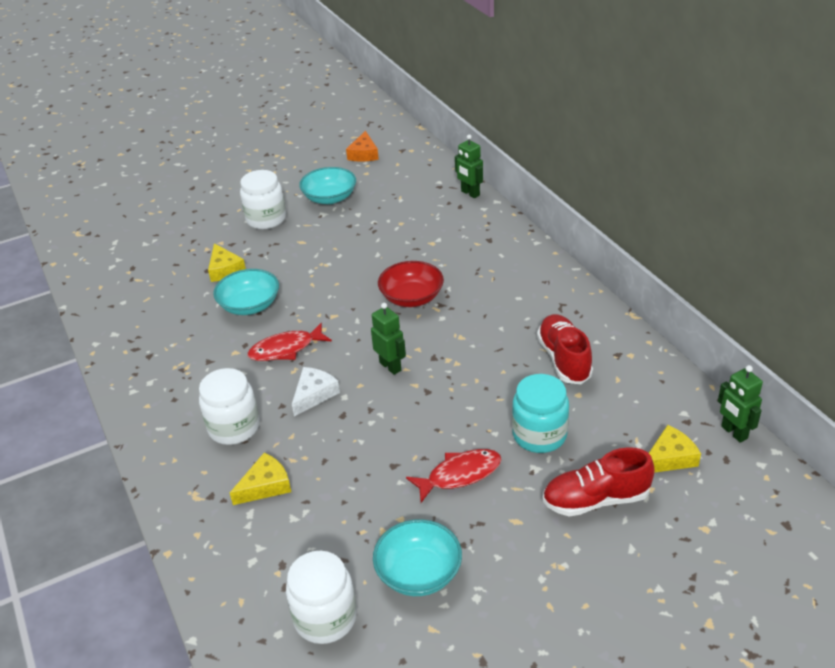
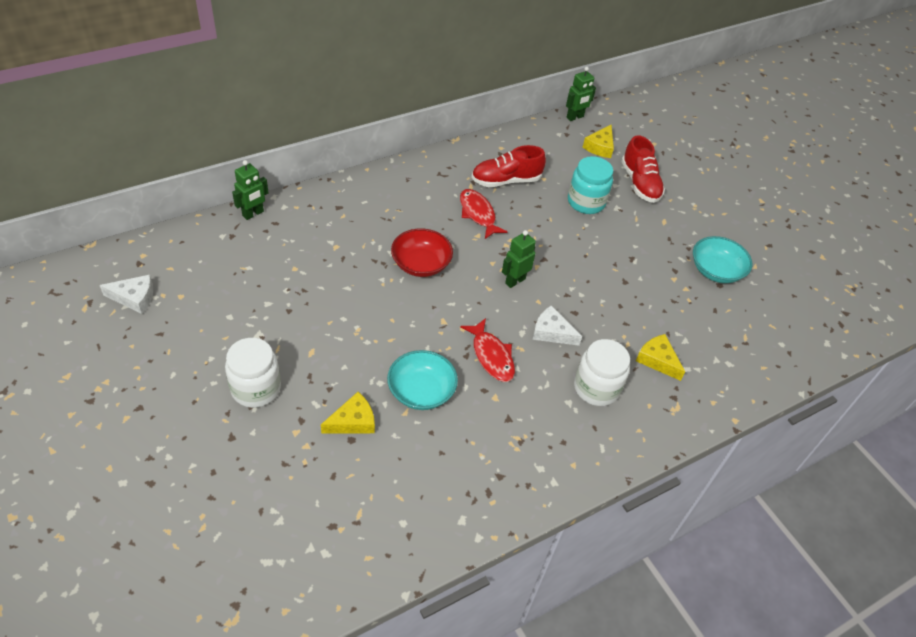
camera: 100 degrees left, 10 degrees up
white jar [286,551,357,644] -> none
turquoise bowl [299,167,356,204] -> none
orange cheese [346,131,379,162] -> white cheese [99,275,153,314]
red fish [406,449,502,503] -> red fish moved to [460,189,507,239]
yellow cheese [649,425,701,473] -> yellow cheese turned 120 degrees counterclockwise [583,124,614,158]

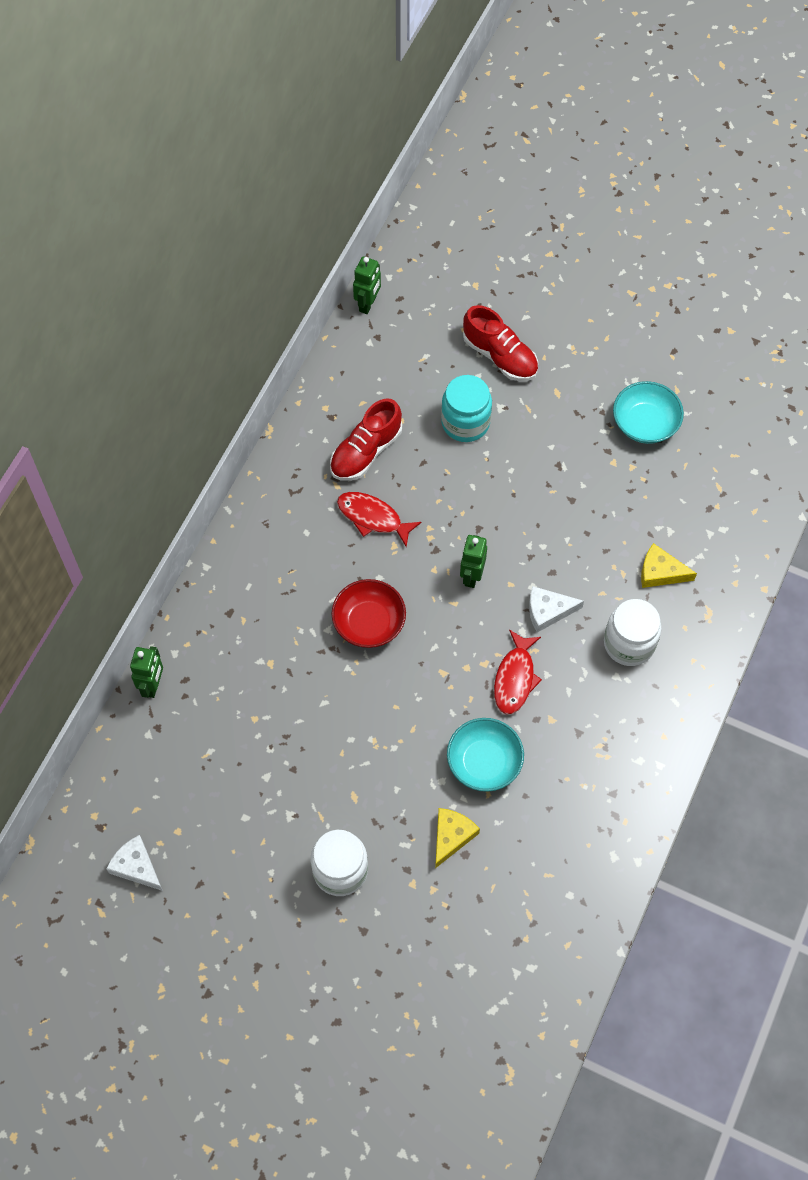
camera: 30 degrees left, 15 degrees up
white cheese [99,275,153,314] -> white cheese turned 105 degrees counterclockwise [106,835,163,891]
red fish [460,318,515,382] -> red fish turned 75 degrees clockwise [494,629,542,715]
yellow cheese [583,124,614,158] -> none

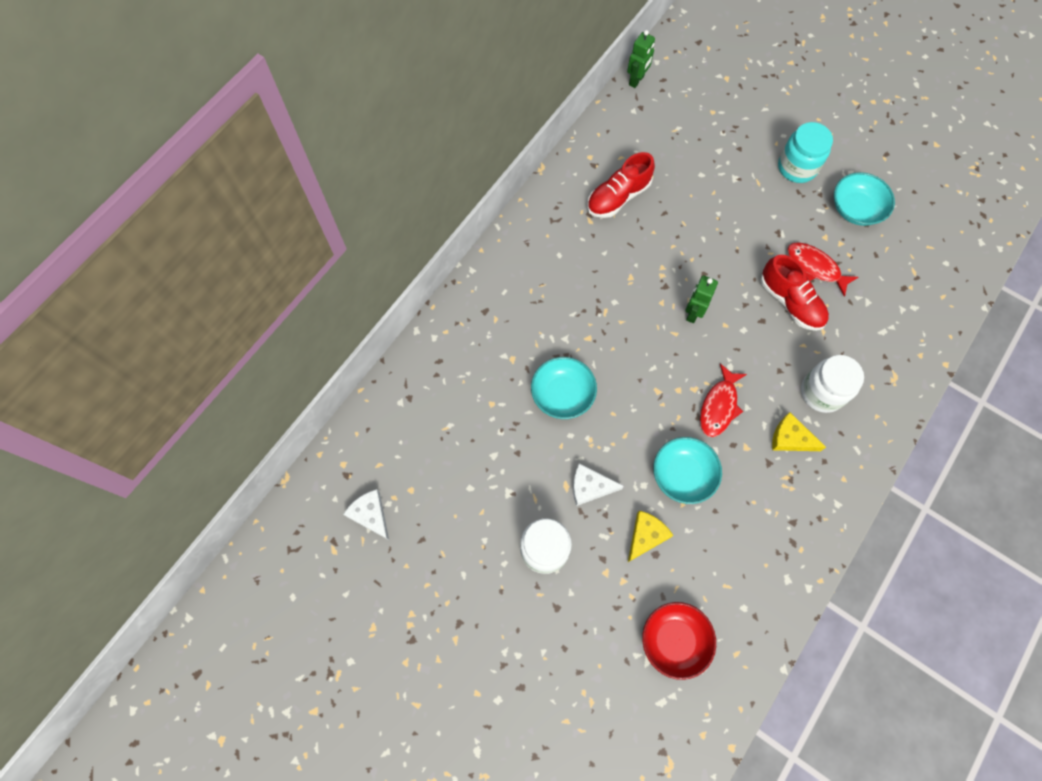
camera: 10 degrees right, 5 degrees up
green robot [130,646,163,698] -> none
red bowl [332,579,406,648] -> red bowl moved to [642,602,716,680]
red fish [337,492,422,547] -> red fish moved to [787,243,858,297]
turquoise jar [441,375,492,442] -> turquoise jar moved to [778,122,833,183]
red shoe [463,305,538,381] -> red shoe moved to [761,255,829,331]
white cheese [529,586,584,632] -> white cheese moved to [573,464,624,506]
yellow cheese [641,543,697,588] -> yellow cheese moved to [772,412,826,451]
none -> turquoise bowl [531,357,597,419]

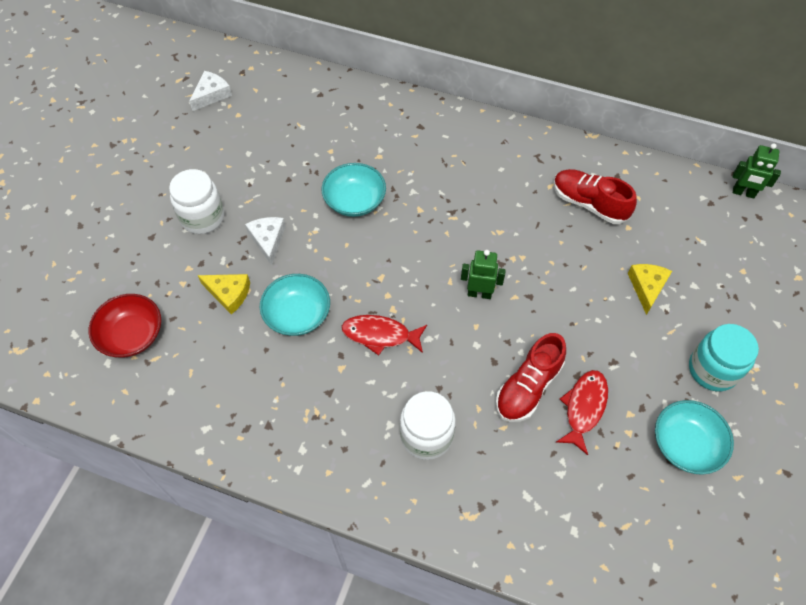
camera: 75 degrees right, 10 degrees down
yellow cheese [772,412,826,451] -> yellow cheese moved to [628,264,672,315]

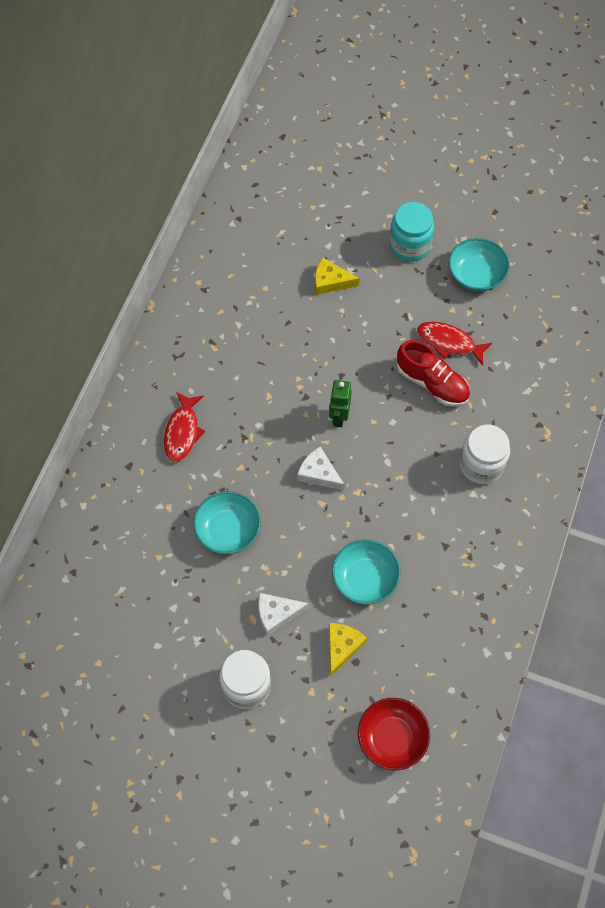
camera: 90 degrees left, 5 degrees up
white cheese [189,71,232,111] -> white cheese moved to [297,447,344,490]
red fish [341,315,427,356] -> red fish moved to [164,392,205,463]
red shoe [553,169,637,224] -> none
green robot [732,143,781,198] -> none

